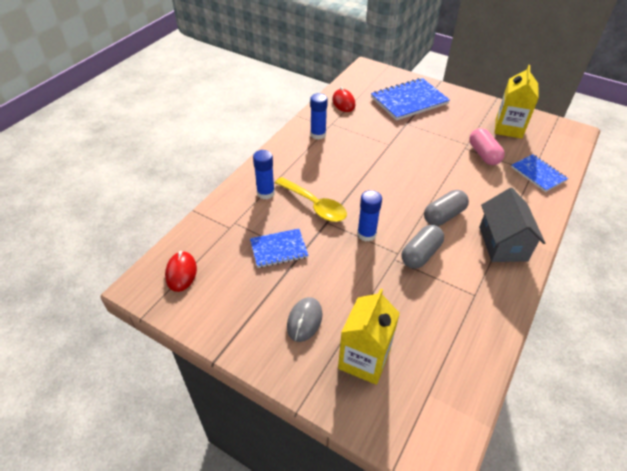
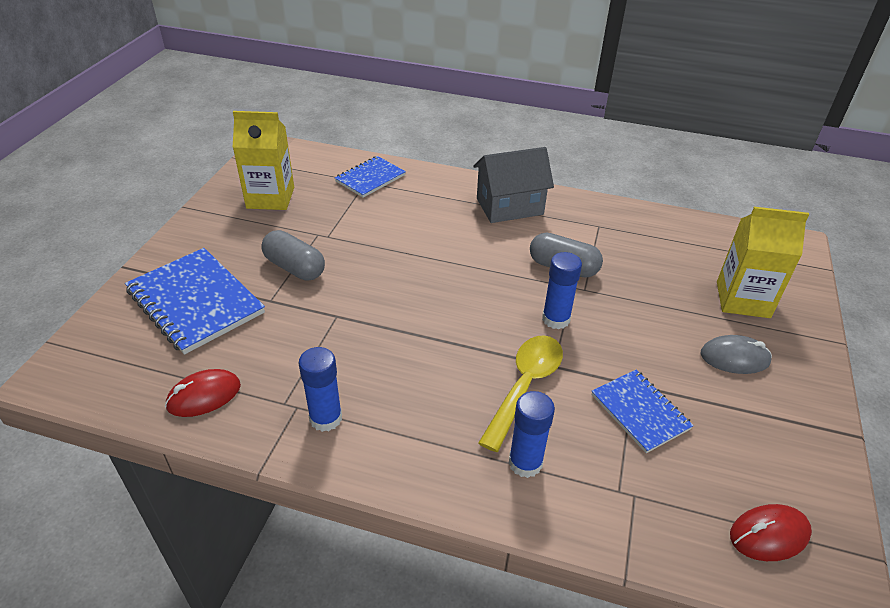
camera: 105 degrees left, 5 degrees down
grey capsule [424,190,469,226] -> grey capsule moved to [261,230,325,281]
pink capsule [469,128,505,165] -> none

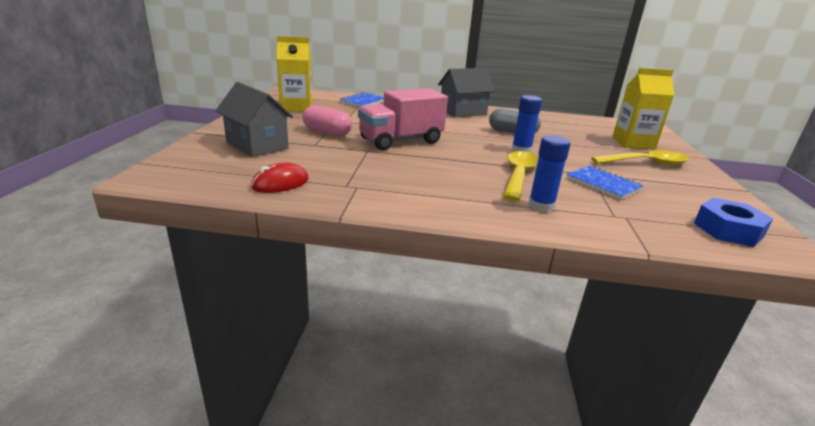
camera: 10 degrees left, 15 degrees down
blue notebook [125,248,265,355] -> grey house [215,82,293,157]
grey capsule [261,230,325,281] -> pink capsule [302,106,352,136]
blue glue stick [299,347,342,432] -> none
grey mouse [701,335,772,374] -> yellow spoon [591,150,689,165]
red mouse [730,504,812,561] -> blue nut [694,198,773,247]
none -> pink truck [358,88,448,150]

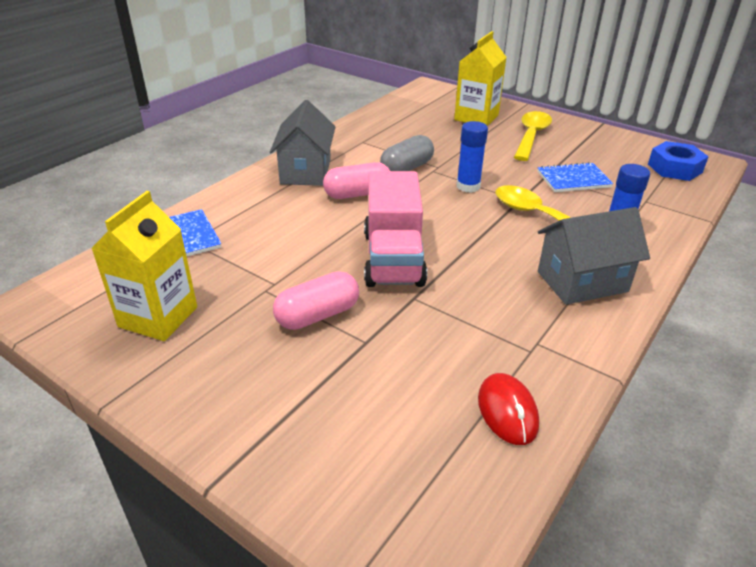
camera: 60 degrees left, 10 degrees up
grey house [215,82,293,157] -> grey house moved to [538,207,650,305]
none -> pink capsule [323,162,390,199]

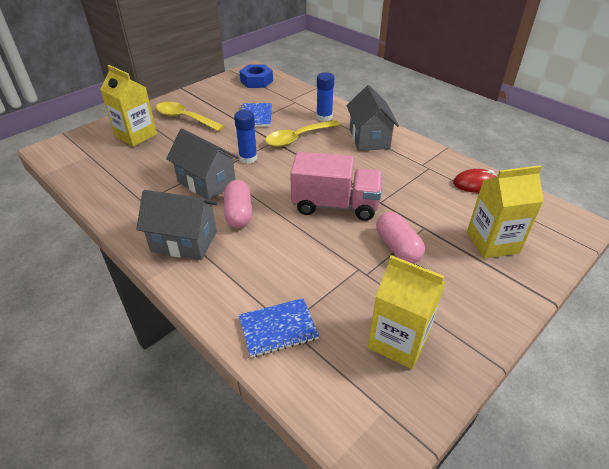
camera: 80 degrees left, 5 degrees up
grey capsule [380,135,434,171] -> grey house [166,128,239,200]
none -> yellow carton [467,166,544,259]

